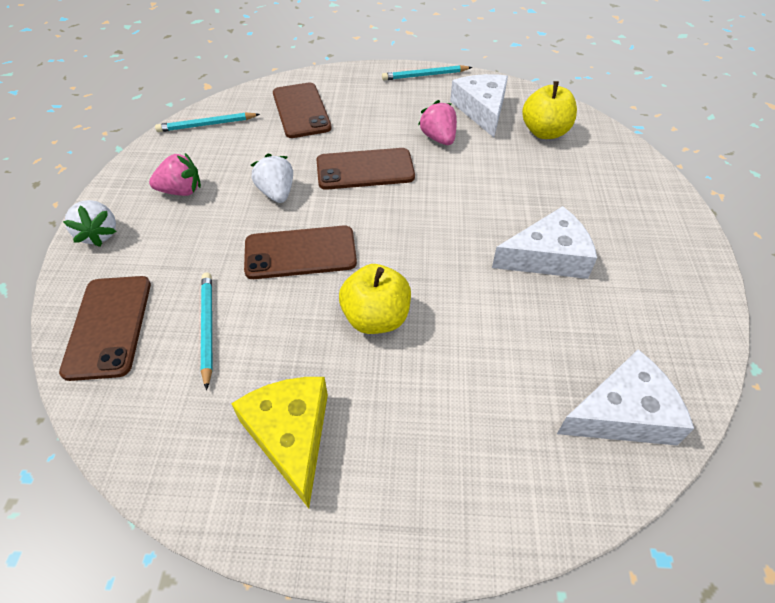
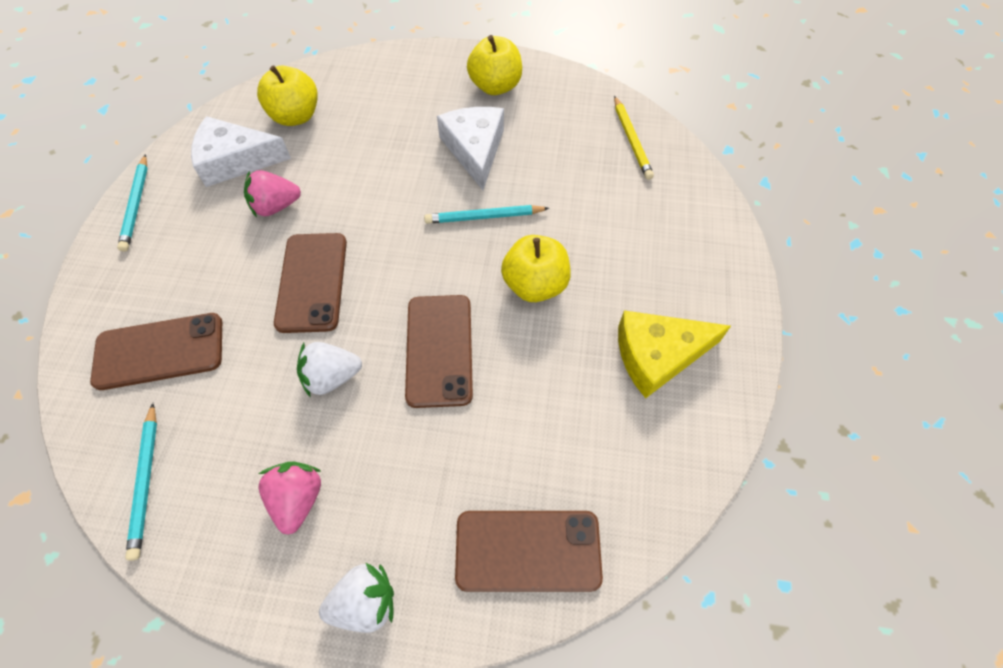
camera: 85 degrees left, 10 degrees up
turquoise pencil [201,273,212,390] -> turquoise pencil moved to [424,205,549,224]
white cheese [557,349,694,446] -> yellow pencil [614,96,654,180]
none -> yellow apple [467,35,522,95]

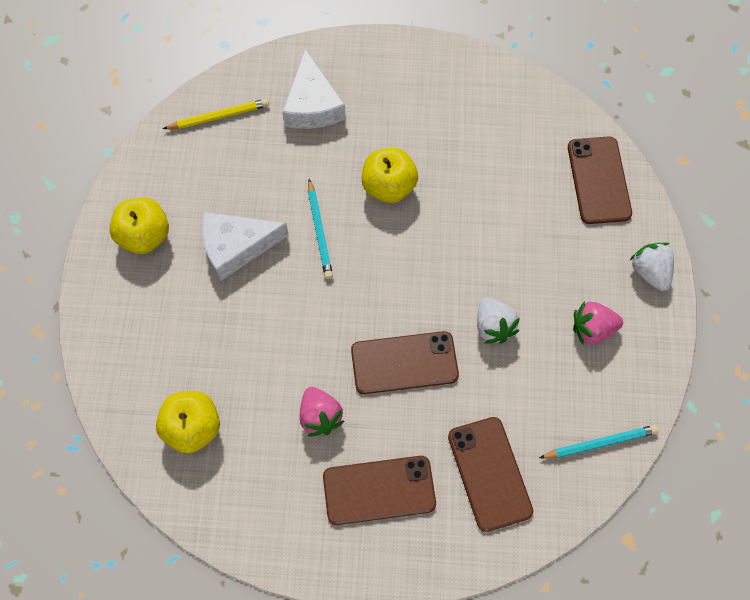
camera: 95 degrees left, 5 degrees up
turquoise pencil [117,154,148,252] -> none
white cheese [191,116,291,187] -> white cheese moved to [282,49,346,129]
brown phone [405,295,473,408] -> brown phone moved to [323,456,436,525]
yellow cheese [618,310,731,398] -> none

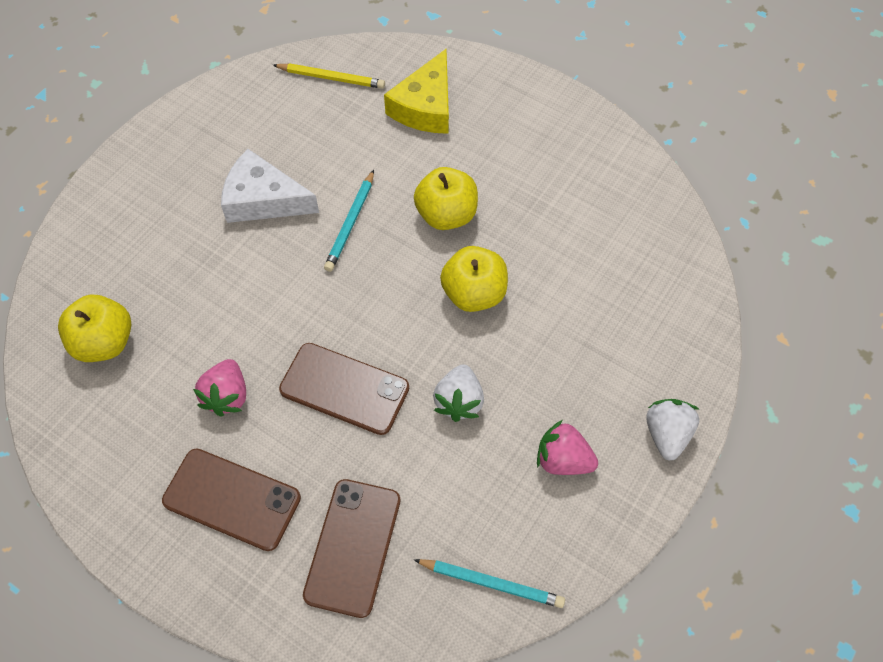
camera: 30 degrees right, 5 degrees down
yellow apple [110,198,169,254] -> yellow apple moved to [440,246,508,312]
white cheese [282,49,346,129] -> yellow cheese [384,49,449,134]
brown phone [568,137,632,224] -> none

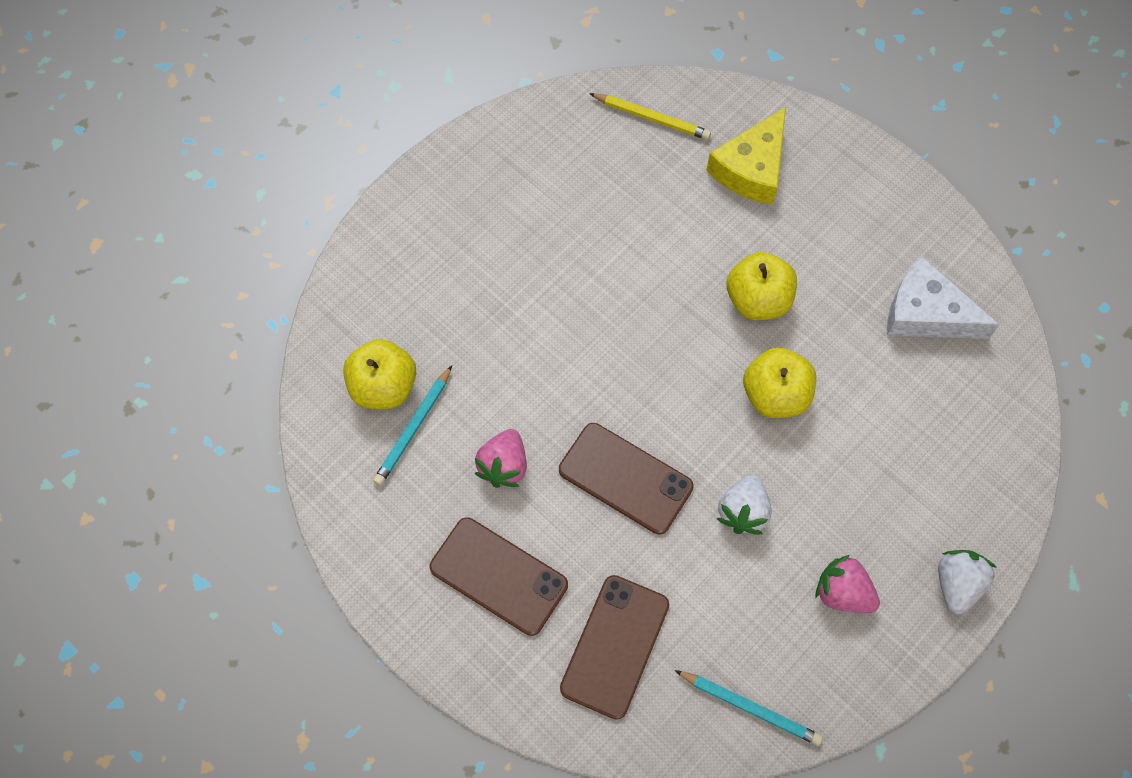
camera: 10 degrees right, 5 degrees up
white cheese [221,149,319,223] -> white cheese moved to [887,256,999,339]
turquoise pencil [324,170,374,272] -> turquoise pencil moved to [373,365,452,486]

